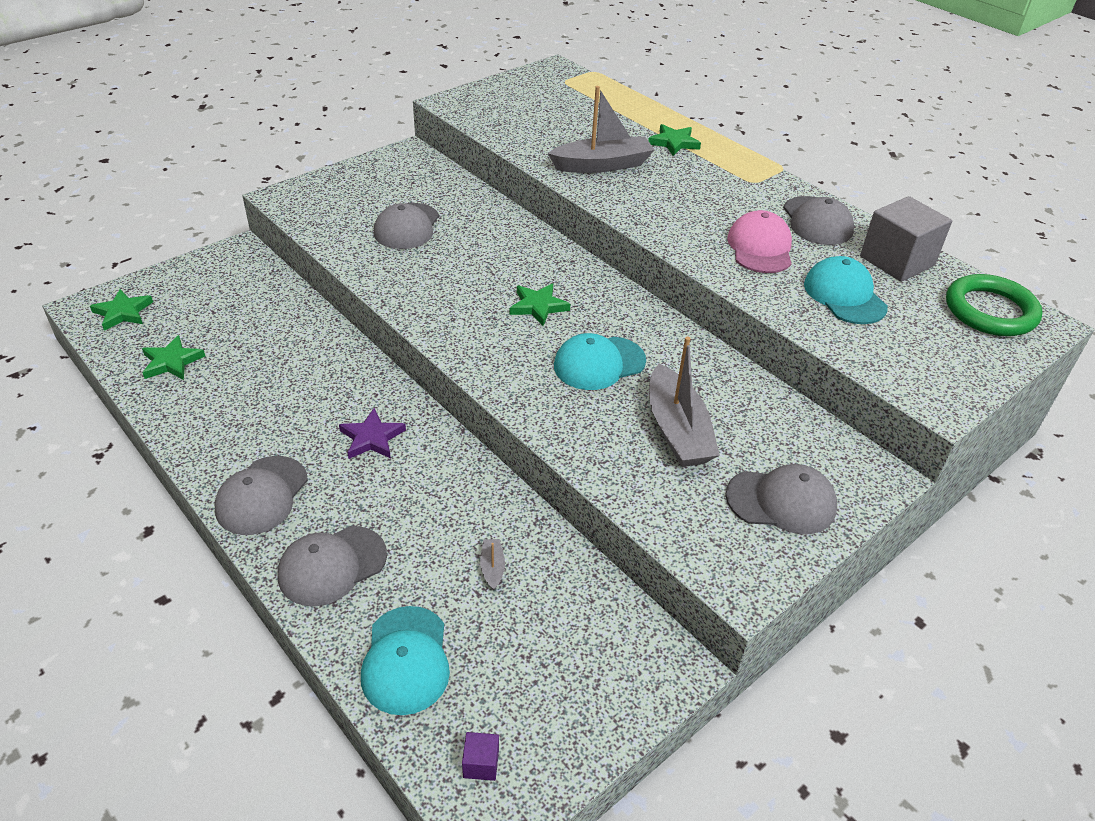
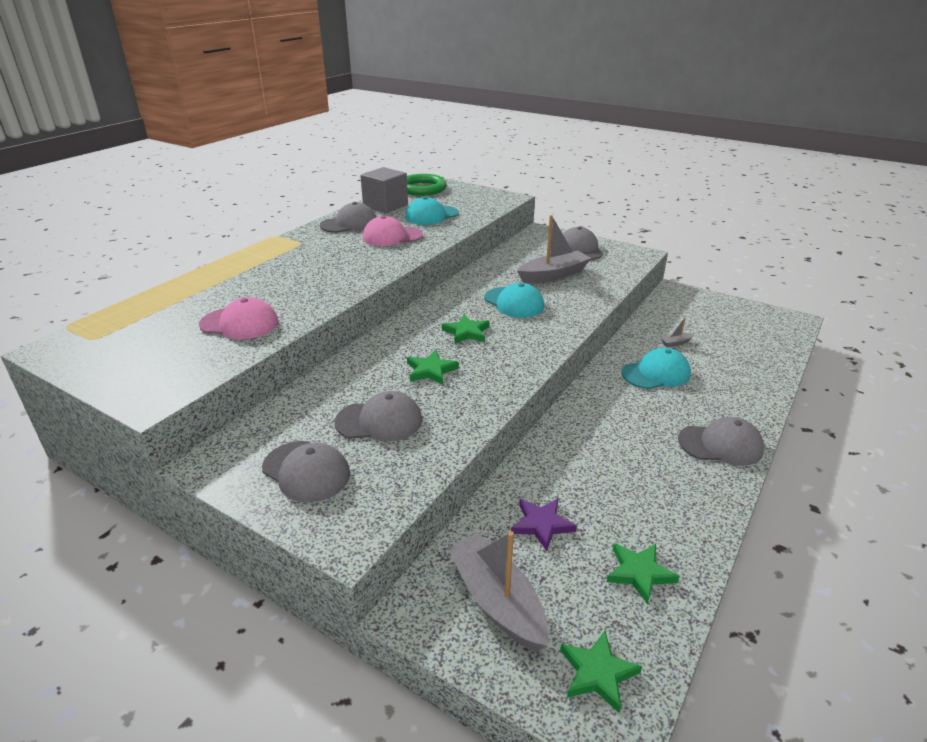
camera: 105 degrees left, 10 degrees down
grey cap [278,526,387,607] -> grey cap moved to [262,441,350,502]
purple star [339,408,406,459] -> purple star moved to [511,498,577,551]
turquoise cap [361,606,450,715] -> turquoise cap moved to [621,348,691,389]
purple cube [462,732,499,781] -> none
grey boat [548,86,654,173] -> grey boat moved to [448,531,549,651]
green star [648,124,701,156] -> green star moved to [407,350,459,385]
none -> pink cap [199,297,278,339]

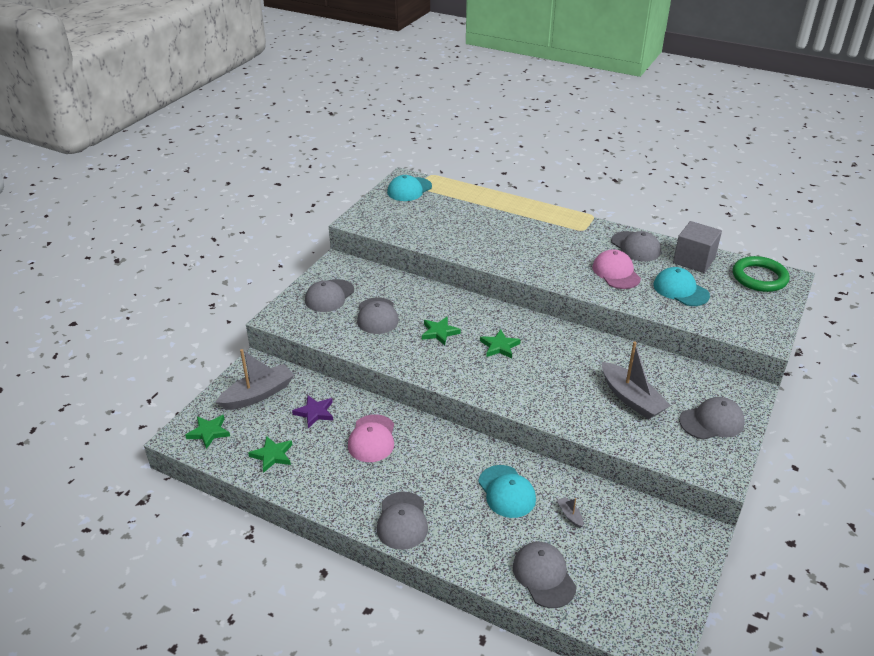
camera: 85 degrees right, 5 degrees up
pink cap [199,297,278,339] -> pink cap moved to [348,414,394,462]
turquoise cap [484,283,544,318] -> turquoise cap moved to [387,175,432,201]
none -> grey cap [513,542,577,608]

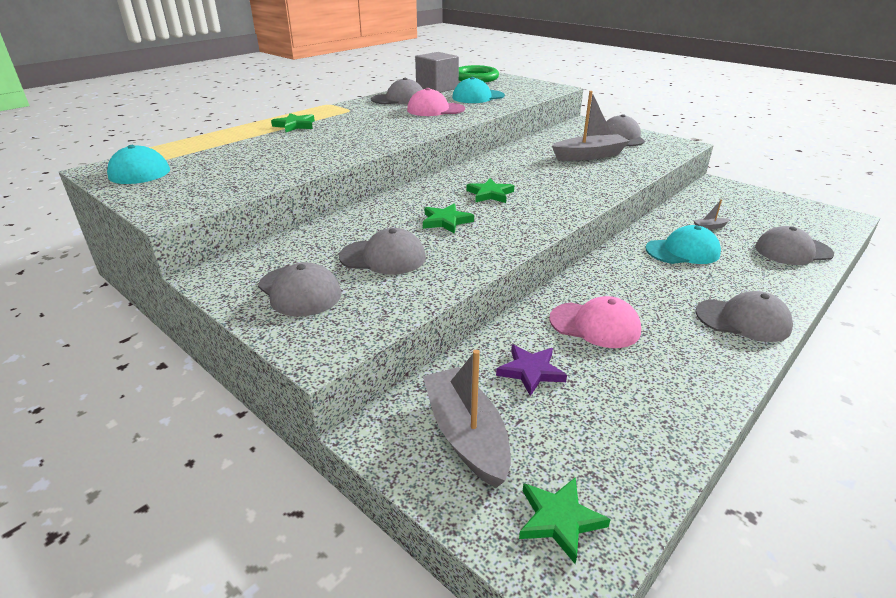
camera: 75 degrees left, 5 degrees down
green star [248,436,293,473] -> green star moved to [271,113,315,132]

